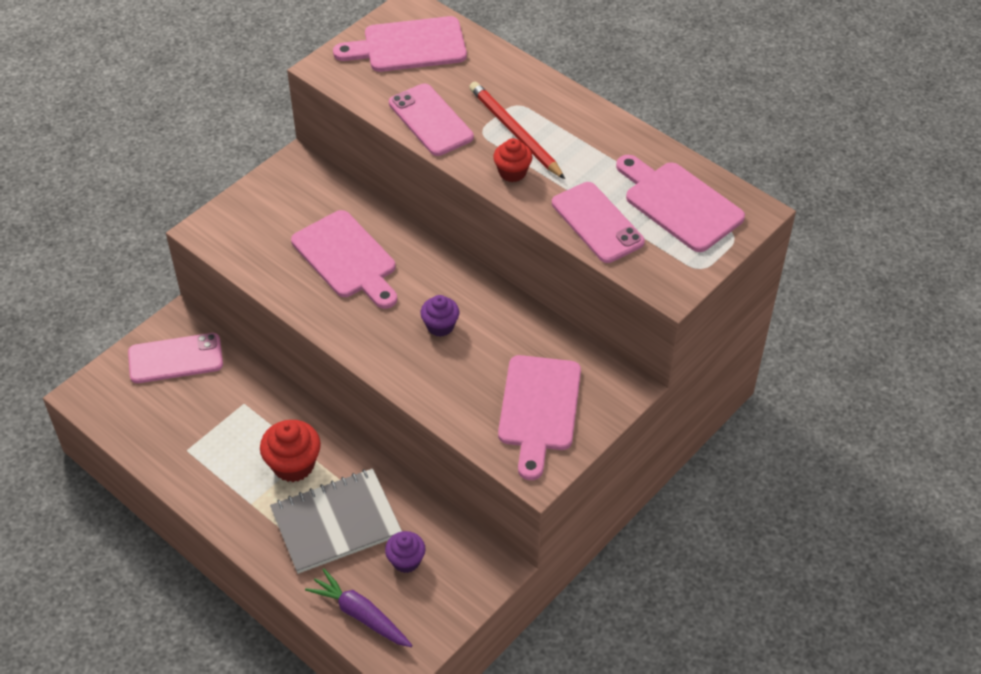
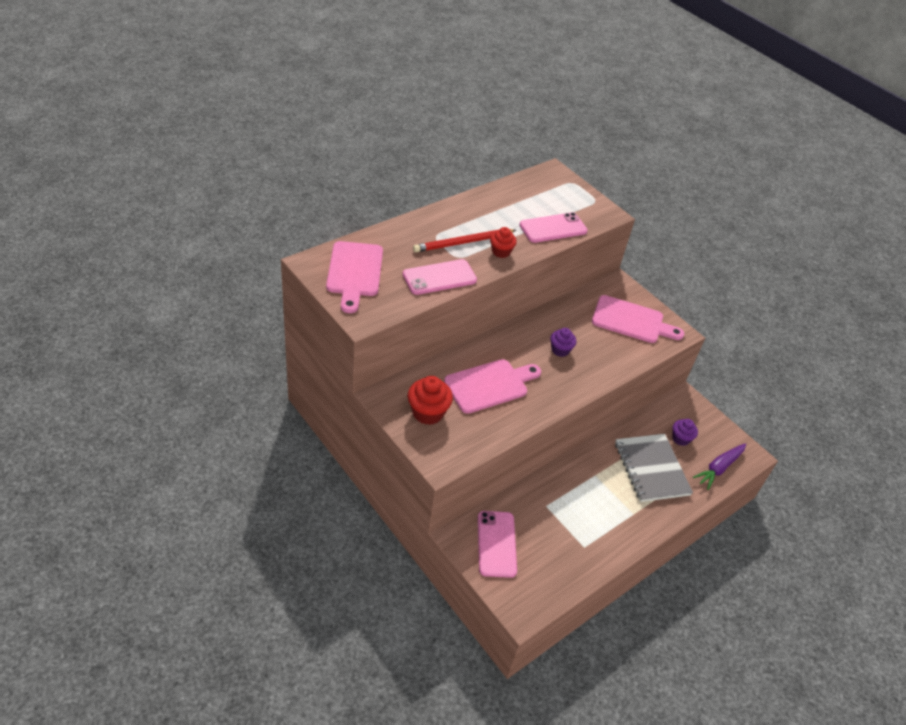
camera: 85 degrees left, 5 degrees down
red cupcake [260,420,321,482] -> red cupcake moved to [408,376,453,425]
pink cutting board [616,155,745,252] -> none

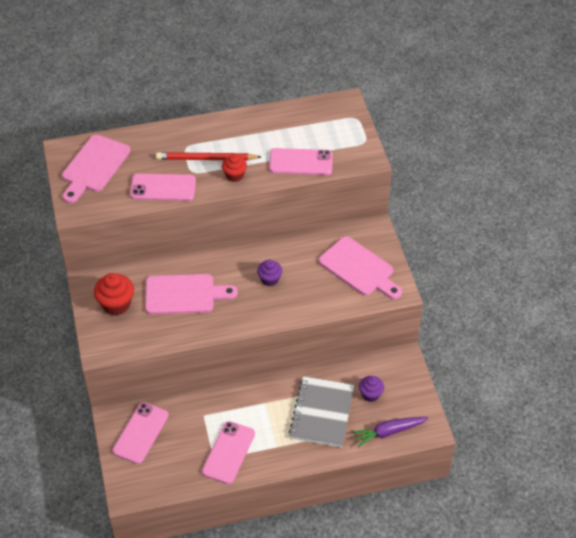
camera: 30 degrees right, 5 degrees up
none -> pink phone [202,421,255,484]

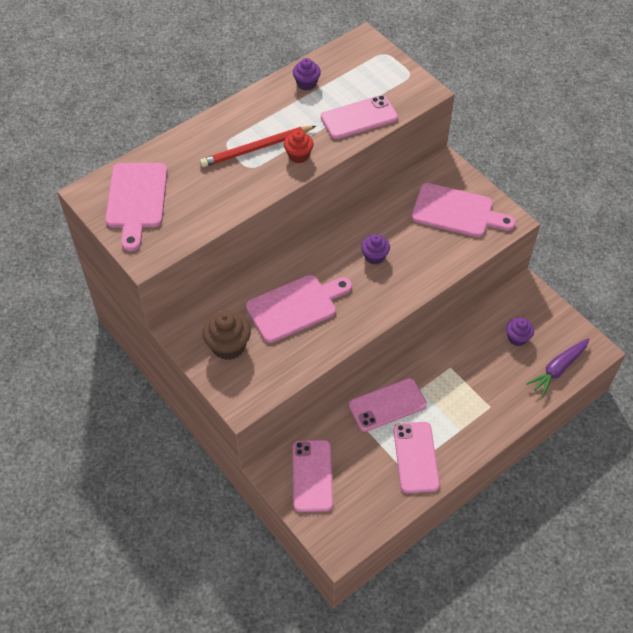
camera: 25 degrees left, 5 degrees up
red cupcake [94,273,134,315] -> brown cupcake [202,310,251,360]
pink phone [130,174,196,201] -> pink phone moved to [349,378,427,432]
grey notebook [288,376,354,447] -> none
none -> purple cupcake [293,58,321,91]

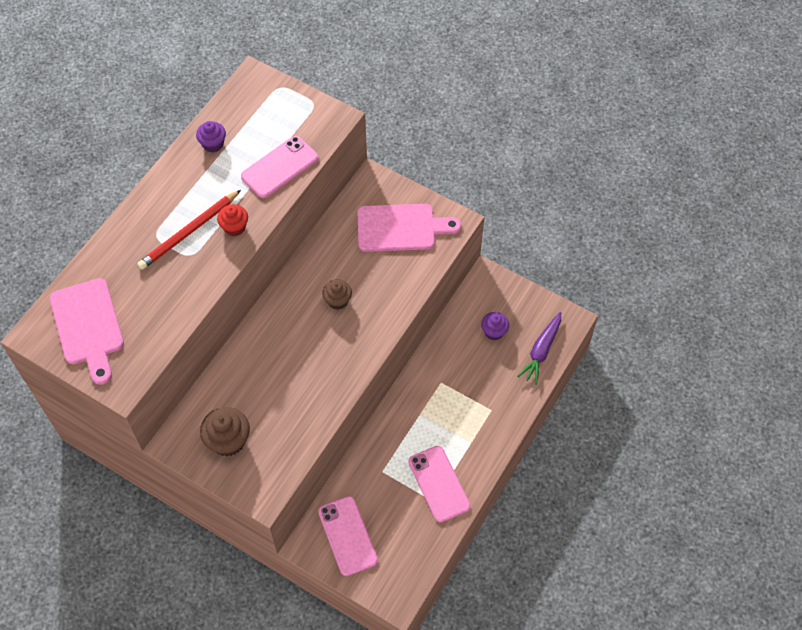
camera: 20 degrees left, 5 degrees up
pink cutting board [246,275,352,343] -> none
pink phone [349,378,427,432] -> none
purple cupcake [361,234,390,265] -> brown cupcake [322,279,352,310]

